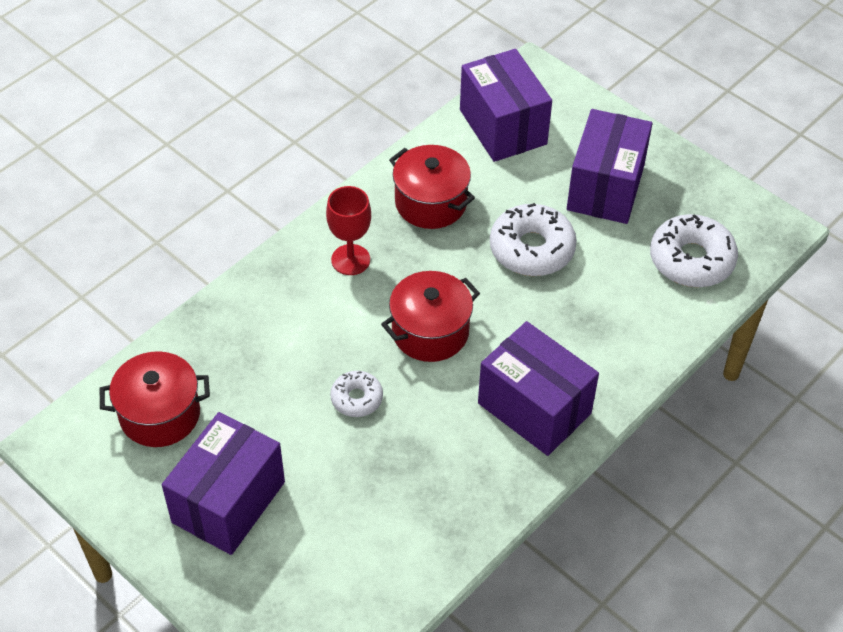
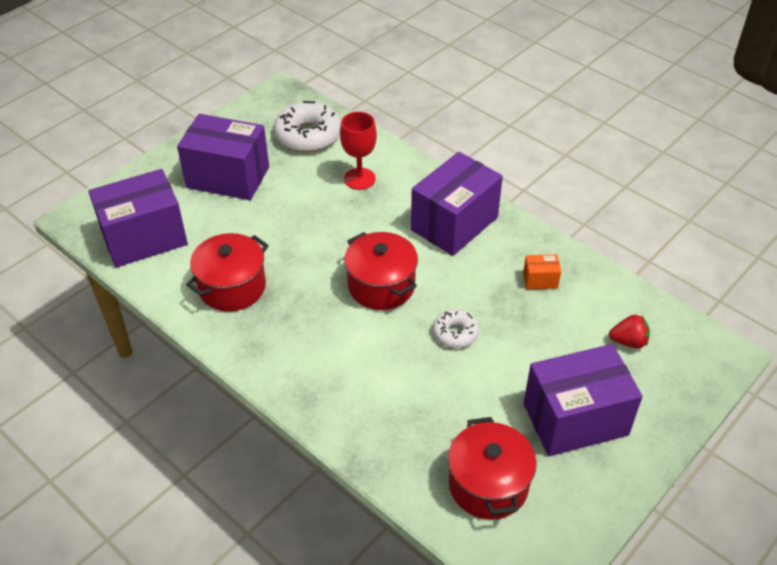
camera: 90 degrees left, 5 degrees down
purple box [162,412,285,555] -> purple box turned 45 degrees counterclockwise [524,344,643,456]
red goblet [326,186,371,275] -> red goblet moved to [340,112,377,190]
white donut [490,203,577,276] -> none
none -> orange box [523,254,561,289]
none -> red strawberry [609,315,650,349]

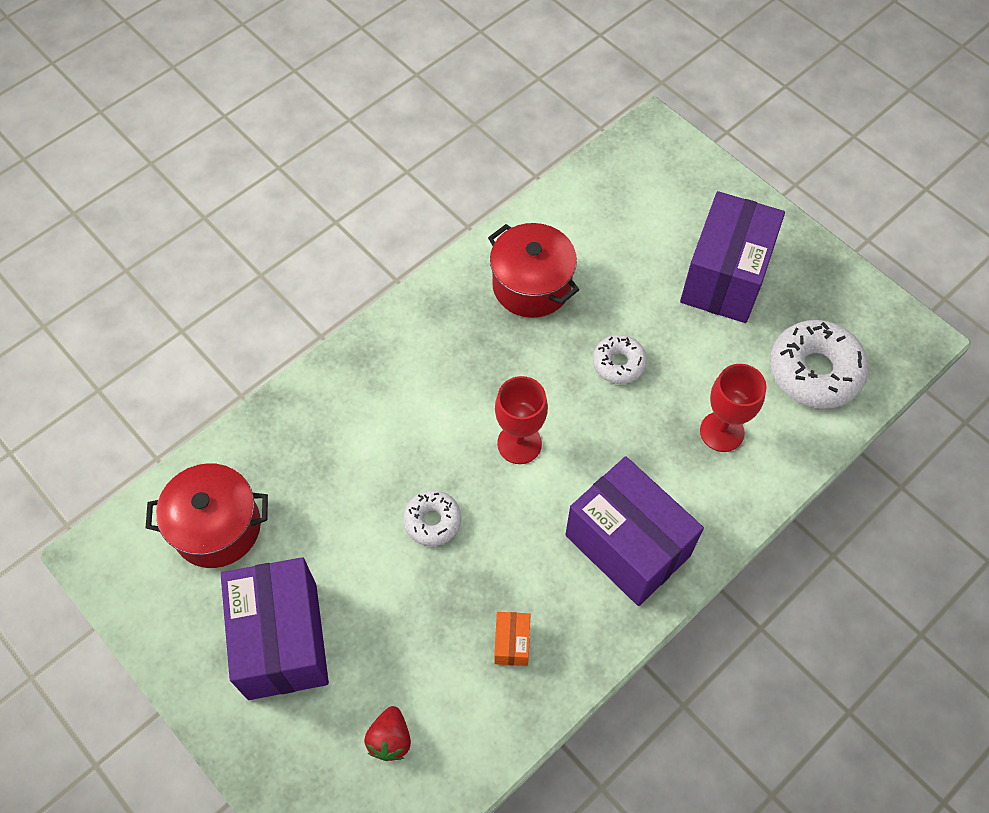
camera: 95 degrees right, 15 degrees up
purple box [88,169,188,268] -> none
red pot [344,232,418,310] -> red goblet [495,376,548,464]
none -> white donut [593,335,647,384]

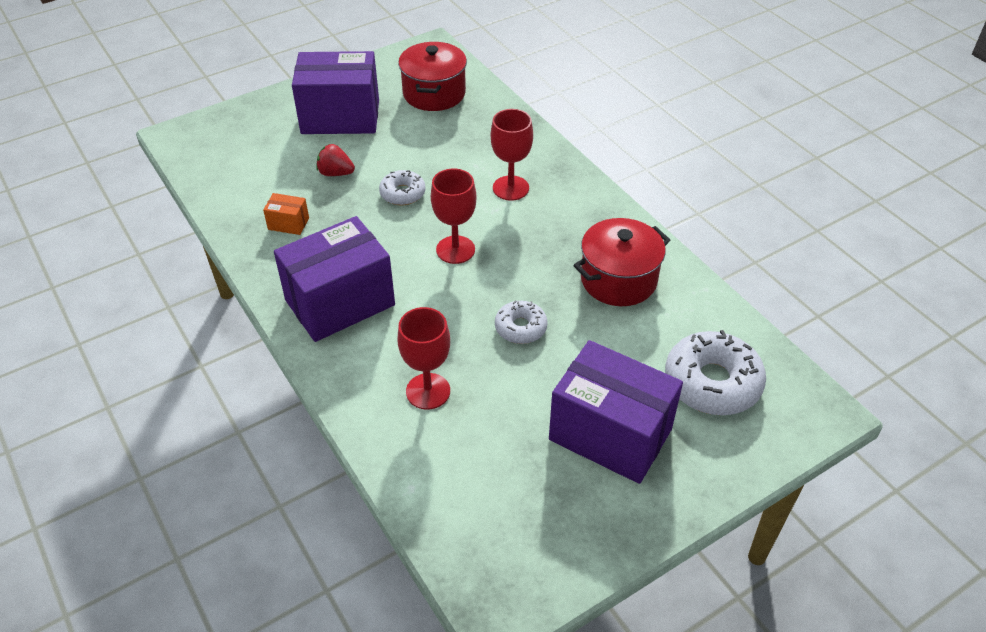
camera: 100 degrees right, 15 degrees down
red strawberry [364,706,411,761] -> red strawberry moved to [316,144,355,176]
white donut [770,320,869,409] -> white donut moved to [665,330,766,415]
none -> red goblet [491,109,533,201]

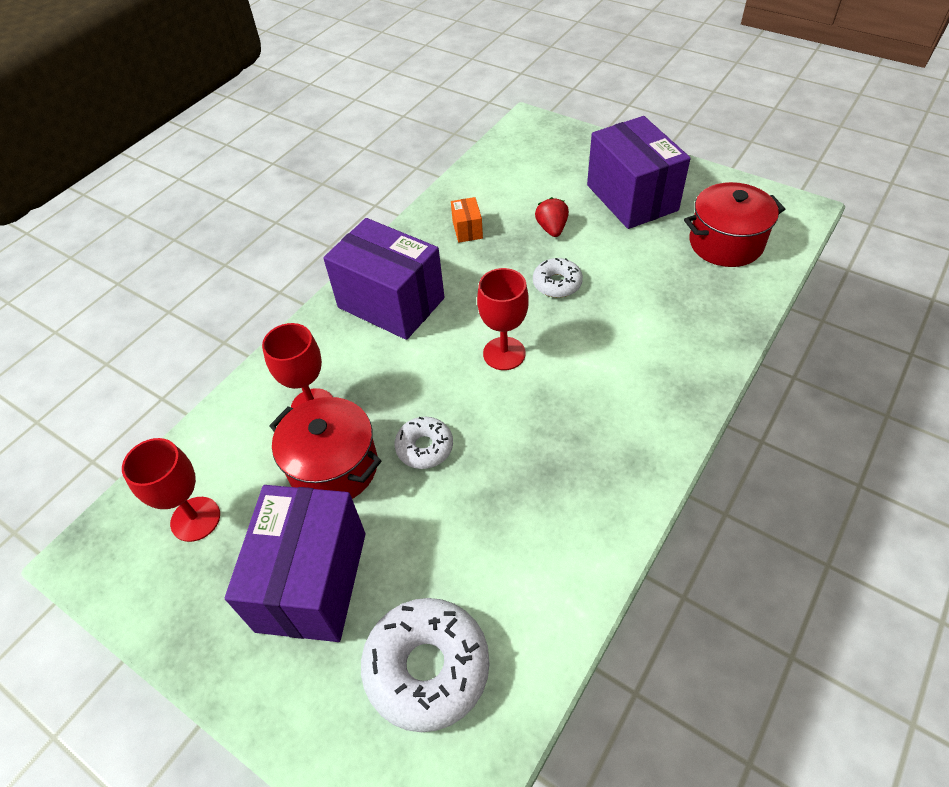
camera: 70 degrees right, 5 degrees up
red goblet [491,109,533,201] -> red goblet moved to [122,438,220,542]
red pot [574,218,670,306] -> red pot moved to [269,397,381,499]

